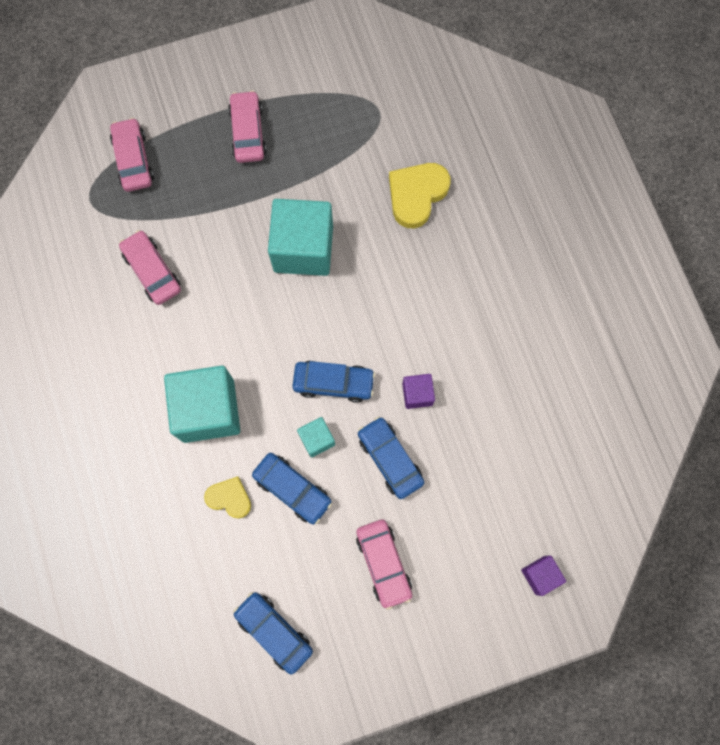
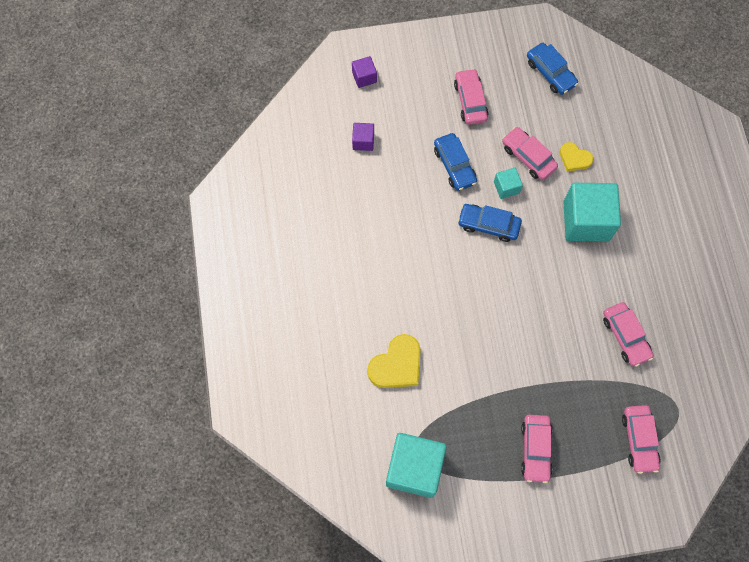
camera: 170 degrees left, 5 degrees down
blue car [252,453,332,524] -> pink car [502,127,558,180]
turquoise cube [268,199,333,276] -> turquoise cube moved to [386,433,447,498]
purple cube [402,374,435,409] -> purple cube moved to [352,123,374,151]

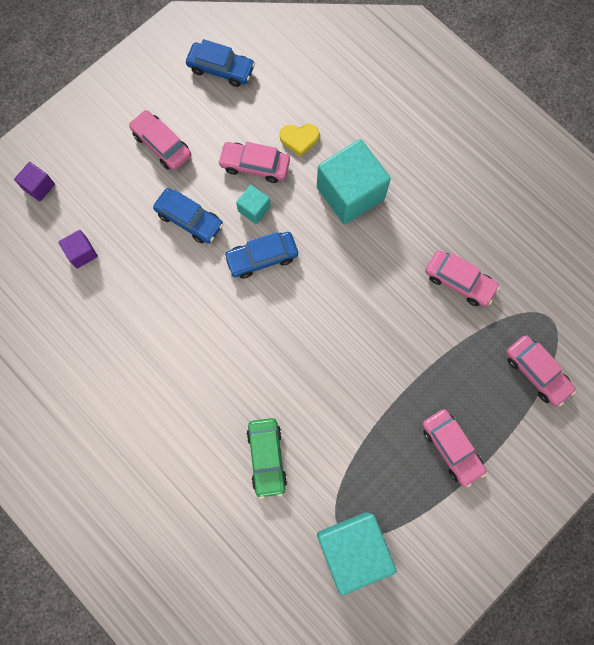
camera: 35 degrees left, 5 degrees up
yellow heart [367,334,421,388] -> green car [247,418,287,499]

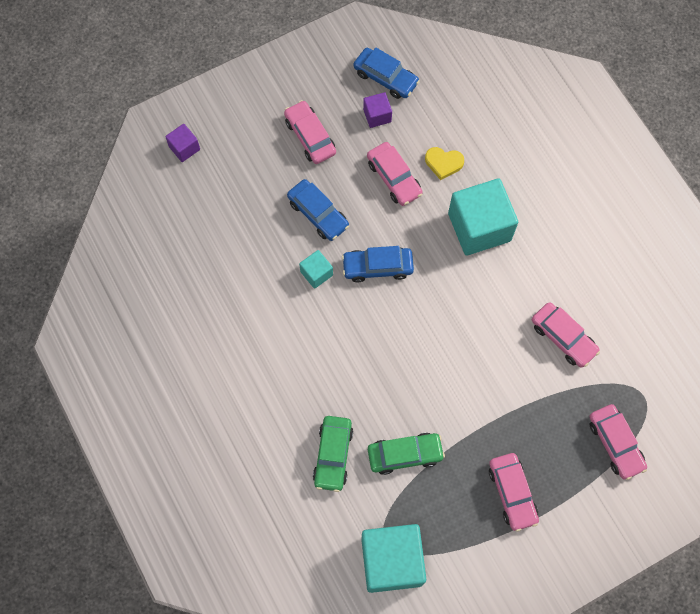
camera: 15 degrees right, 5 degrees down
purple cube [59,230,98,268] -> purple cube moved to [363,92,392,128]
pink car [218,142,290,183] -> pink car turned 150 degrees counterclockwise [367,142,423,206]
turquoise cube [236,185,271,224] -> turquoise cube moved to [299,250,333,289]
none -> green car [368,433,445,475]

